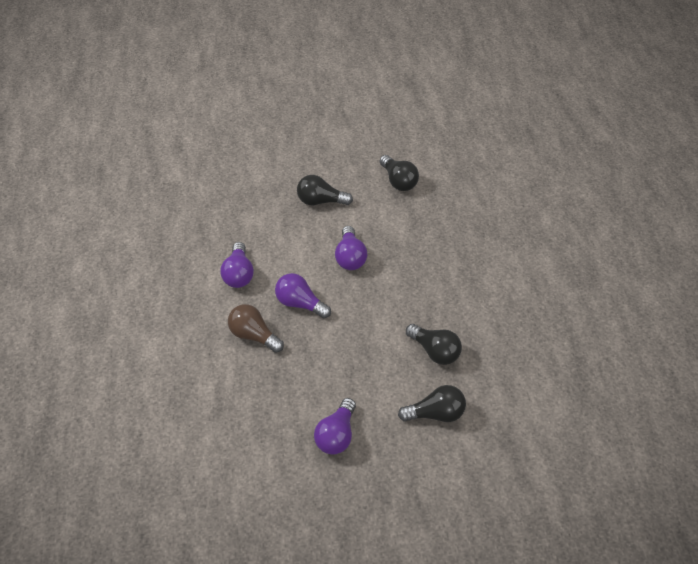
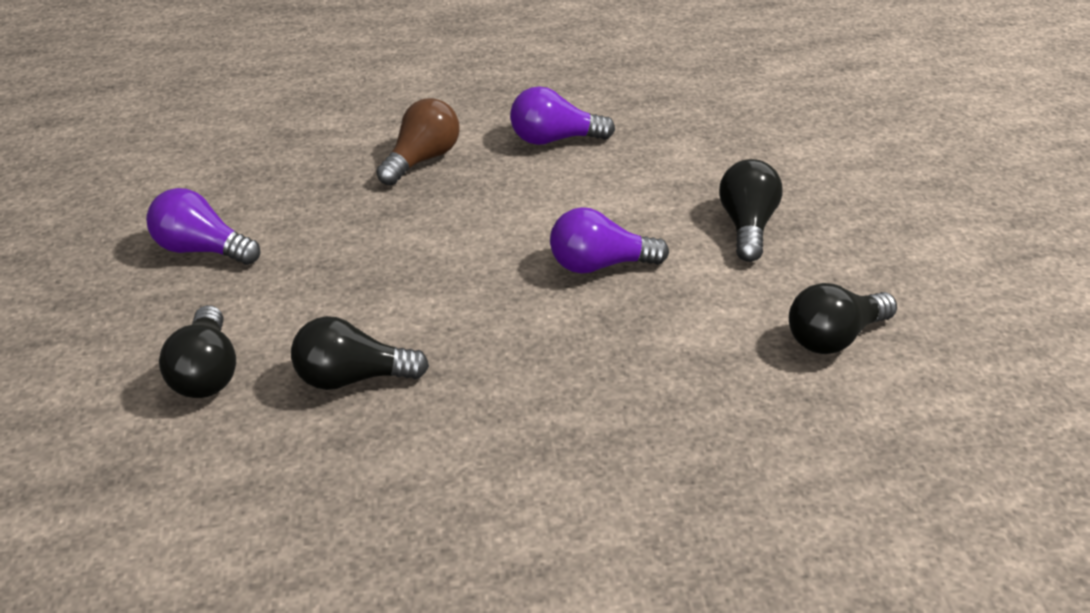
camera: 90 degrees right, 10 degrees down
purple light bulb [275,273,331,318] -> none
black light bulb [406,324,462,365] -> black light bulb turned 45 degrees clockwise [291,316,429,390]

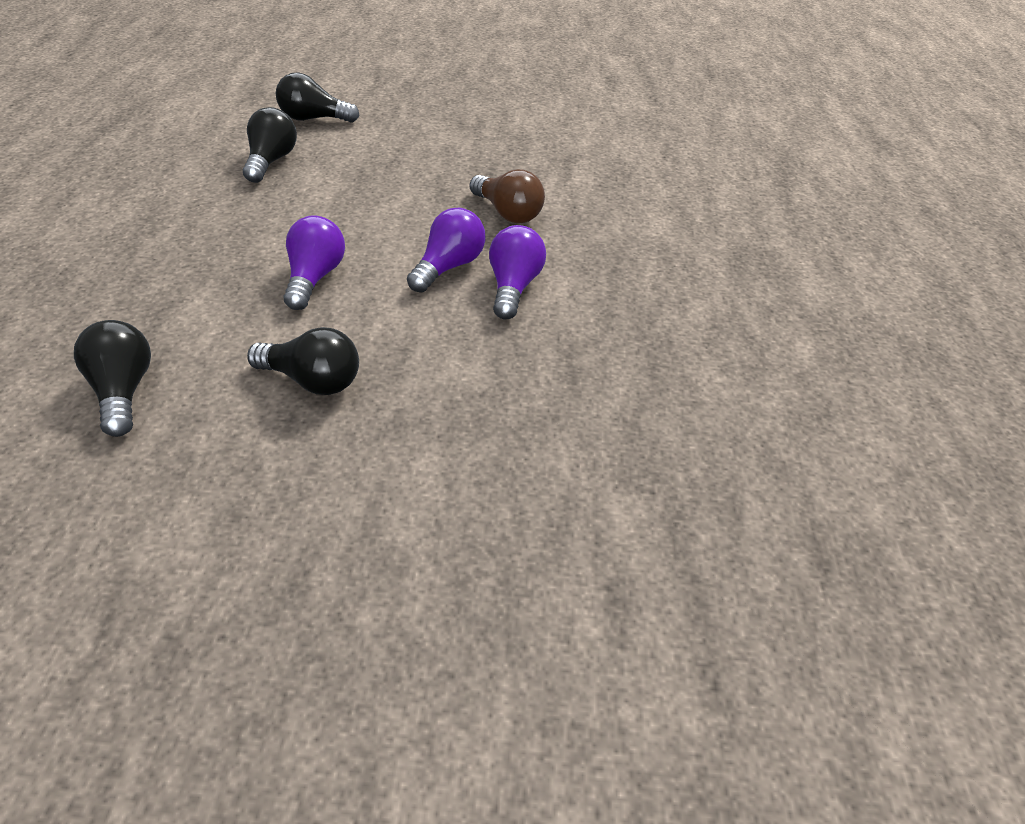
camera: 100 degrees right, 5 degrees up
purple light bulb [146,188,260,265] -> purple light bulb moved to [407,208,485,293]

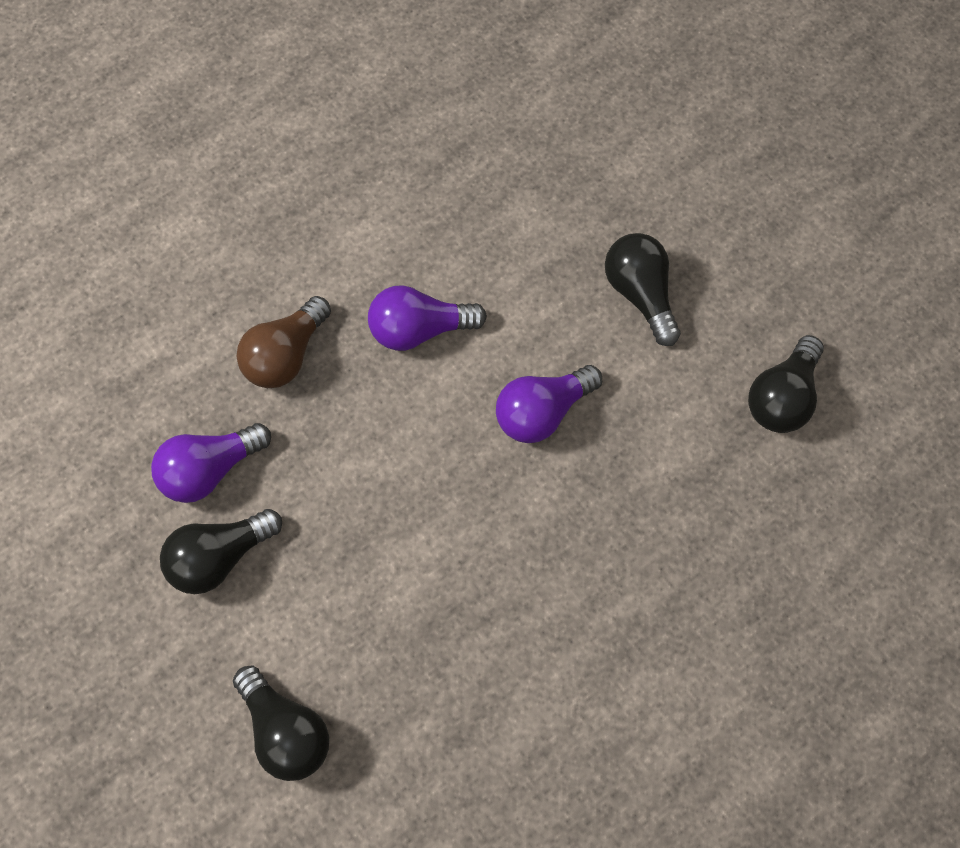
camera: 130 degrees left, 20 degrees up
black light bulb [243,107,297,183] -> black light bulb moved to [160,509,282,594]
brown light bulb [470,169,545,223] -> brown light bulb turned 150 degrees counterclockwise [236,296,331,388]
purple light bulb [489,225,546,319] -> purple light bulb moved to [151,423,271,503]

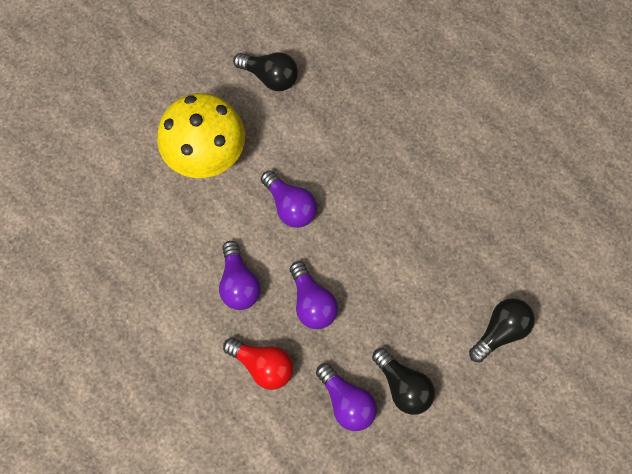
camera: 95 degrees left, 5 degrees up
brown light bulb [236,296,331,388] -> red light bulb [223,338,294,390]
black light bulb [605,233,681,346] -> yellow mushroom [157,93,245,178]
none -> purple light bulb [290,261,338,329]

